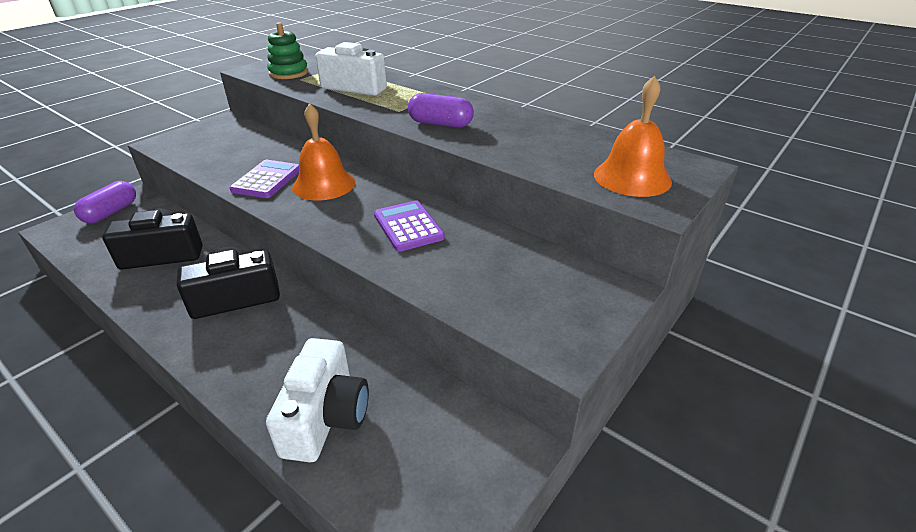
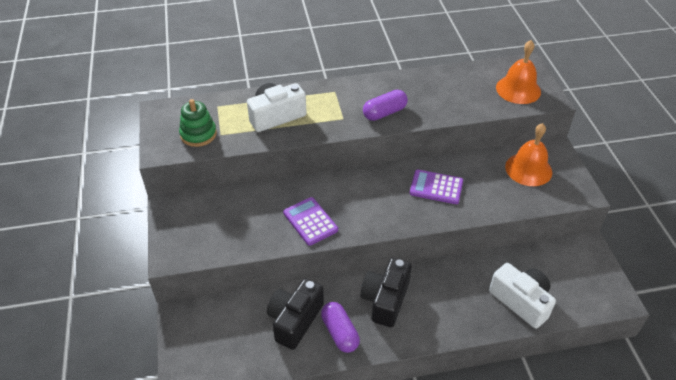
camera: 50 degrees left, 10 degrees up
purple capsule [74,181,136,223] -> purple capsule moved to [321,302,360,353]
orange bell [292,103,355,201] -> orange bell moved to [505,123,552,186]

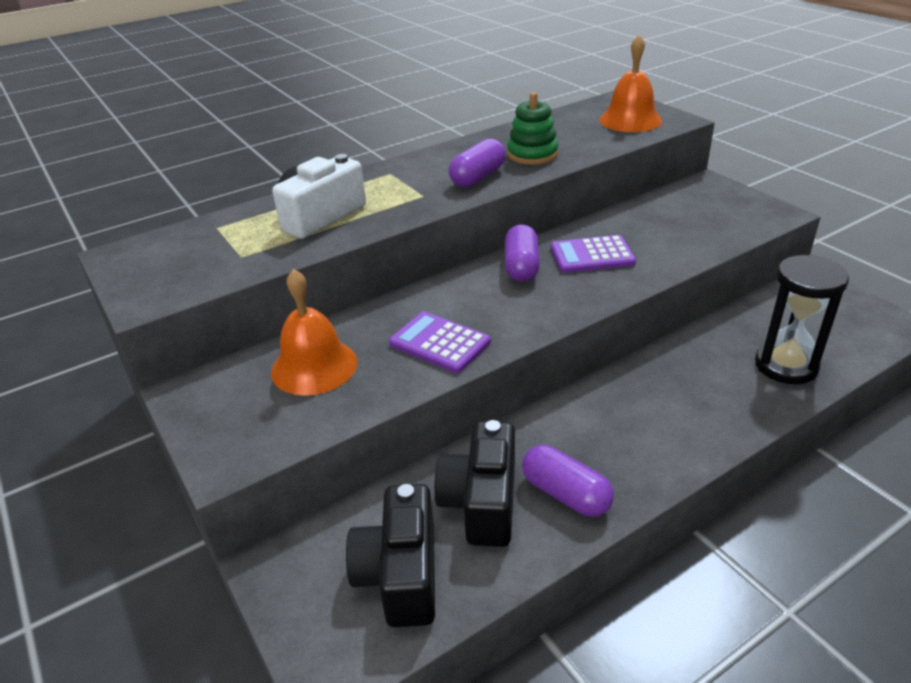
camera: 20 degrees left, 10 degrees down
green stacking toy [179,99,217,147] -> green stacking toy moved to [507,92,558,165]
black camera [360,258,412,327] -> black camera moved to [346,484,435,627]
white camera [489,263,556,329] -> black hourglass [755,255,849,384]
orange bell [505,123,552,186] -> orange bell moved to [271,269,357,396]
none -> purple capsule [505,224,540,282]

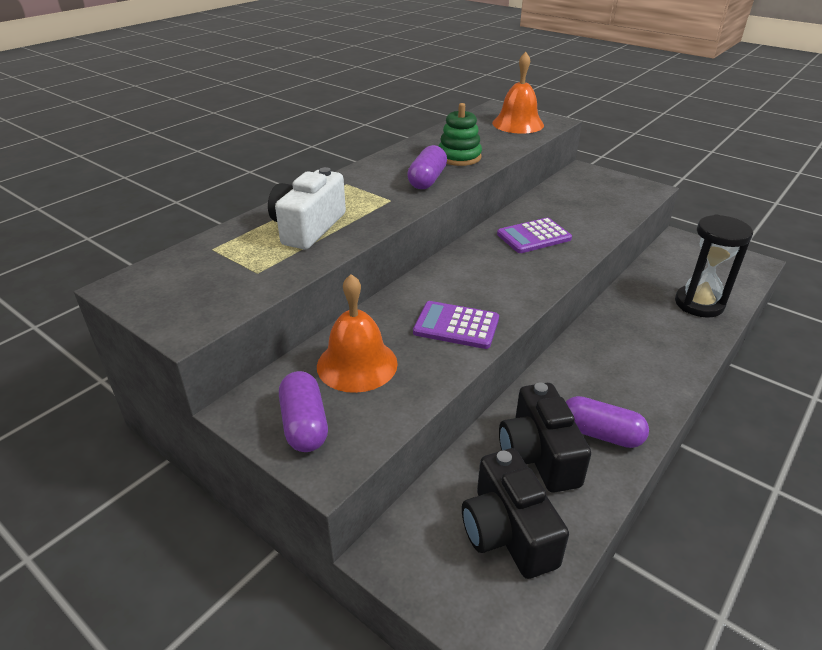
camera: 20 degrees left, 0 degrees up
purple capsule [505,224,540,282] -> purple capsule moved to [279,371,328,452]

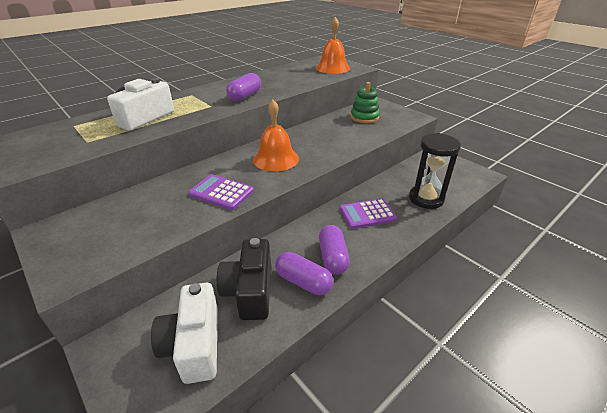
camera: 10 degrees right, 0 degrees up
purple capsule [279,371,328,452] -> purple capsule moved to [319,225,350,275]
orange bell [317,274,398,393] -> orange bell moved to [253,100,299,171]
green stacking toy [439,103,482,166] -> green stacking toy moved to [350,82,380,123]
black camera [462,448,569,579] -> white camera [151,283,218,384]
purple calculator [497,218,572,253] -> purple calculator moved to [339,199,397,229]

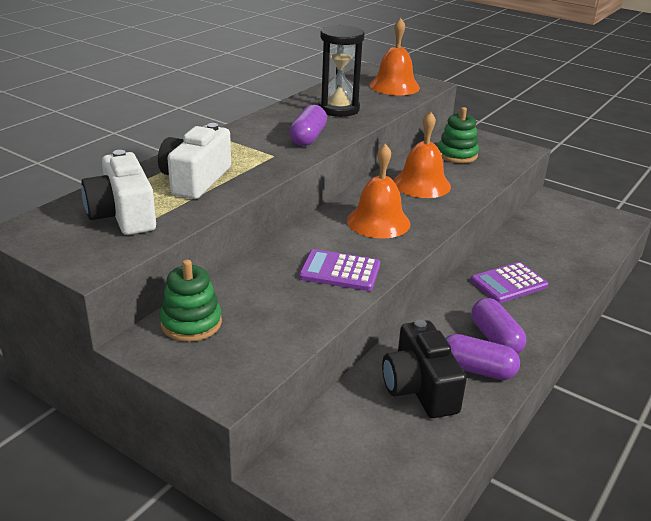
camera: 15 degrees left, 5 degrees down
white camera [151,283,218,384] -> white camera moved to [81,150,156,235]
black hourglass [409,133,461,209] -> black hourglass moved to [318,25,365,117]
none -> green stacking toy [160,259,222,342]
none -> orange bell [393,111,451,198]

